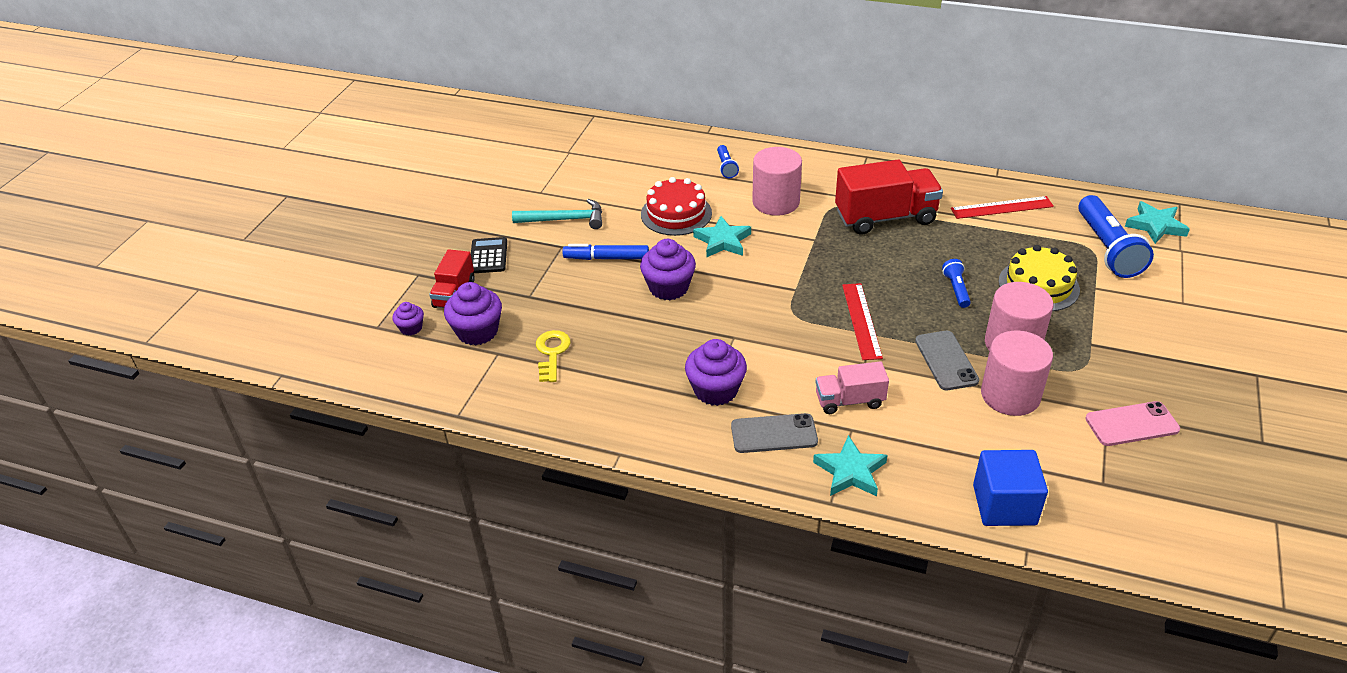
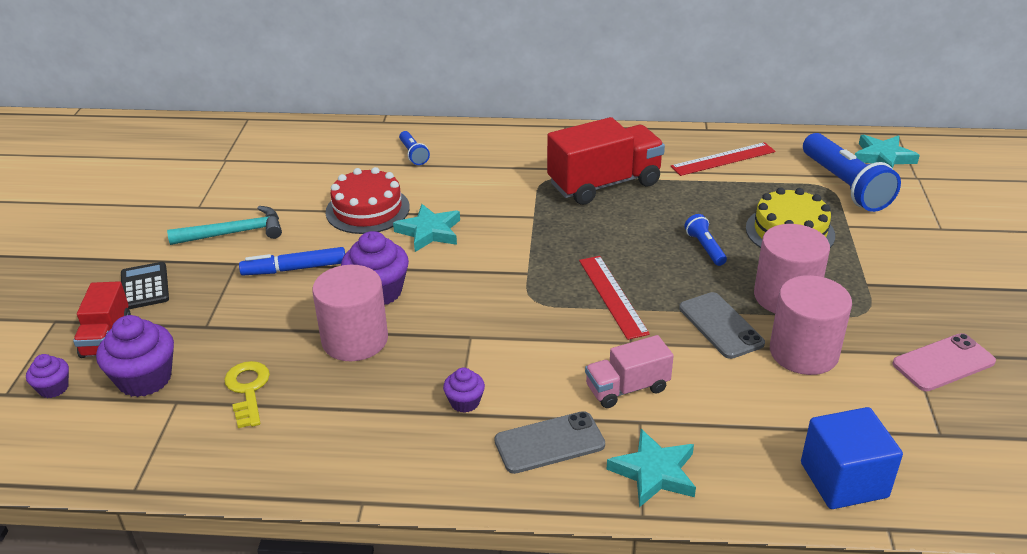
camera: 15 degrees left, 5 degrees down
purple cupcake [685,339,747,406] -> purple cupcake [443,367,485,413], size x0.54
pink cylinder [752,147,802,216] -> pink cylinder moved to [312,265,388,361]

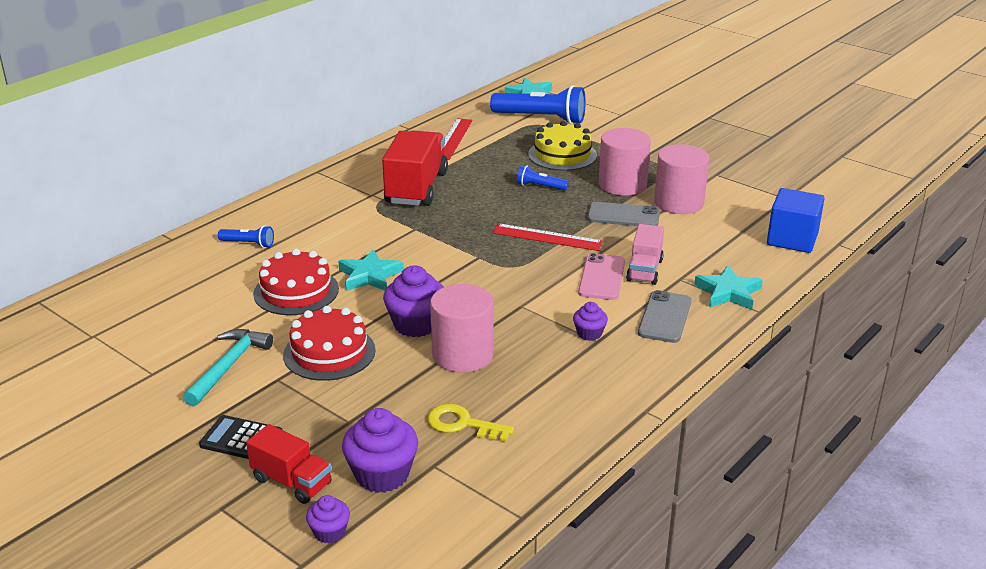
camera: 55 degrees left, 5 degrees down
blue marker [239,247,345,275] -> red cake [283,306,376,381]
pink phone [892,333,996,391] -> pink phone moved to [578,253,625,300]

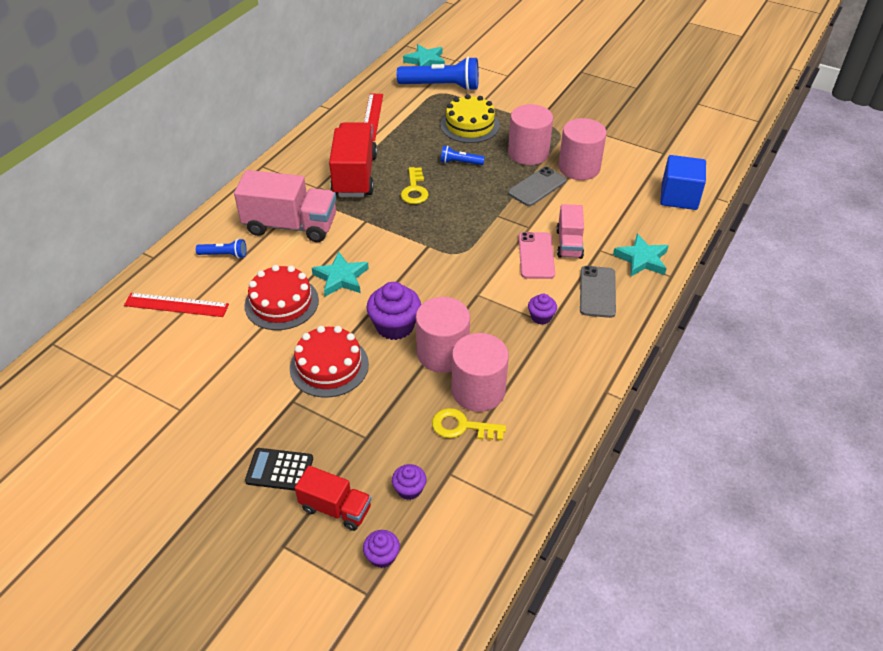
camera: 10 degrees left, 15 degrees up
turquoise hammer [183,329,273,406] -> none
purple cupcake [342,408,418,493] -> purple cupcake [392,464,427,500], size x0.54
red ruler [492,223,603,251] -> red ruler moved to [124,293,229,317]
grey phone [587,202,660,226] -> grey phone turned 45 degrees counterclockwise [508,167,567,206]
none -> pink truck [234,170,336,242]
none -> yellow key [401,167,429,204]
none -> pink cylinder [451,333,509,412]

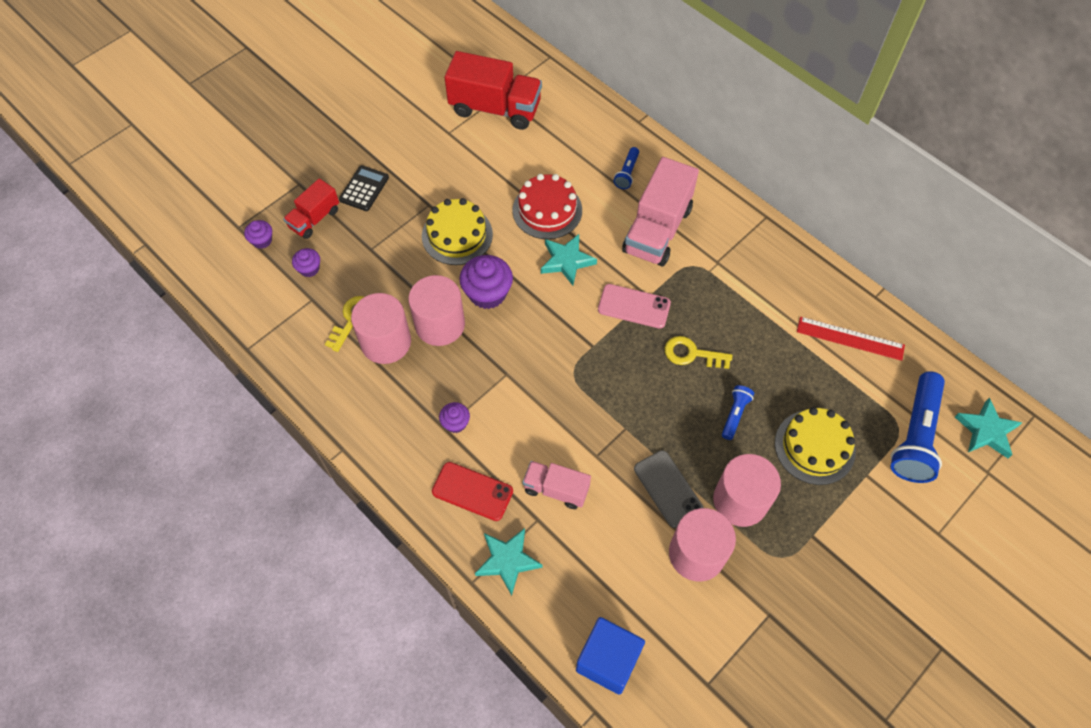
camera: 105 degrees right, 15 degrees up
red ruler [124,293,229,317] -> none
red cake [290,326,369,398] -> yellow cake [422,198,493,265]
red truck [329,122,377,197] -> red truck moved to [444,51,542,130]
pink phone [519,232,555,279] -> pink phone moved to [598,284,671,329]
grey phone [580,266,616,318] -> red phone [432,462,513,521]

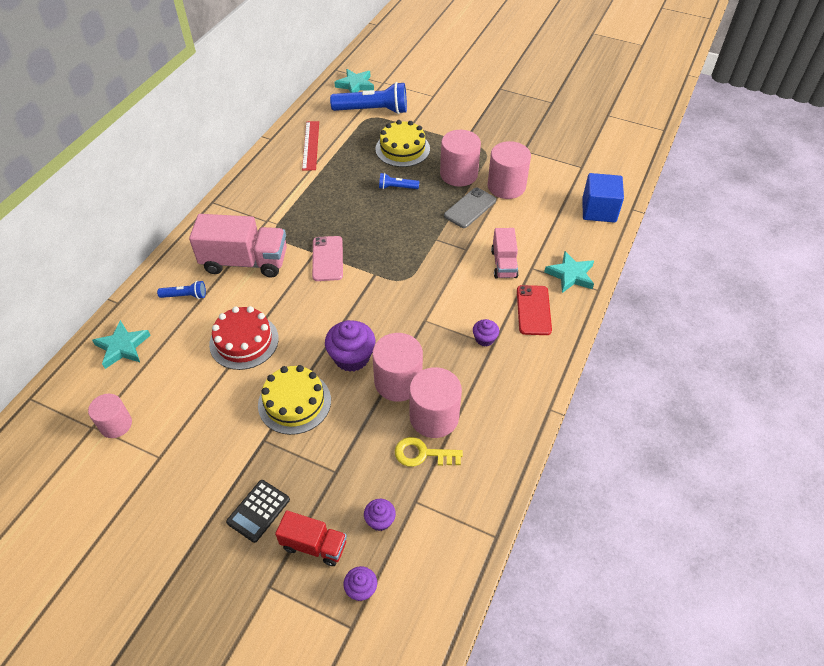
camera: 110 degrees left, 10 degrees down
black calculator [339,165,389,211] -> black calculator turned 60 degrees counterclockwise [226,480,290,543]
red truck [444,51,542,130] -> pink cylinder [88,394,132,438]
turquoise star [541,234,597,285] -> turquoise star moved to [92,320,151,369]
yellow key [665,336,732,369] -> none

